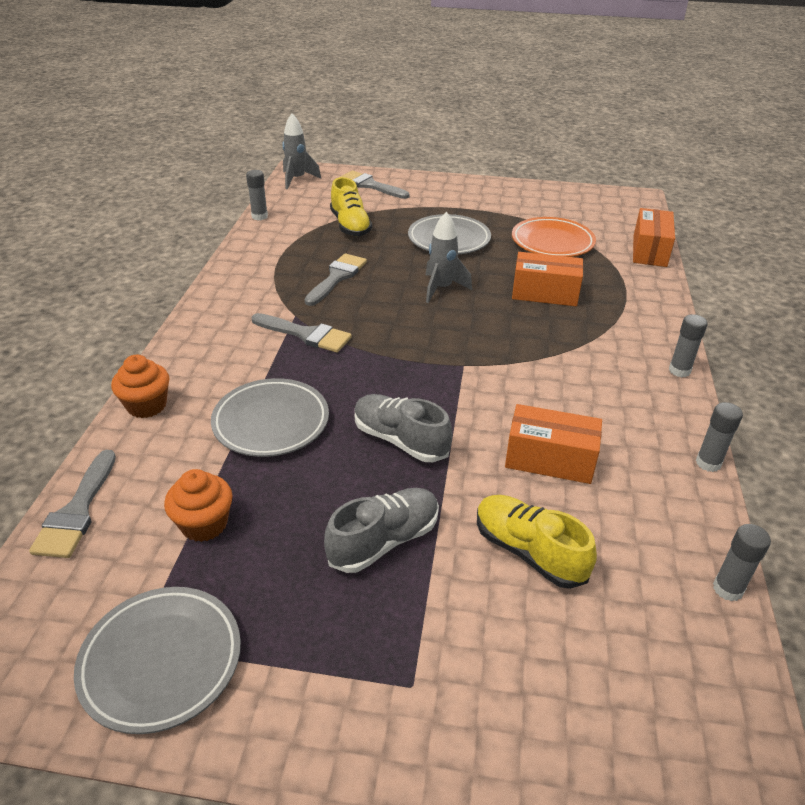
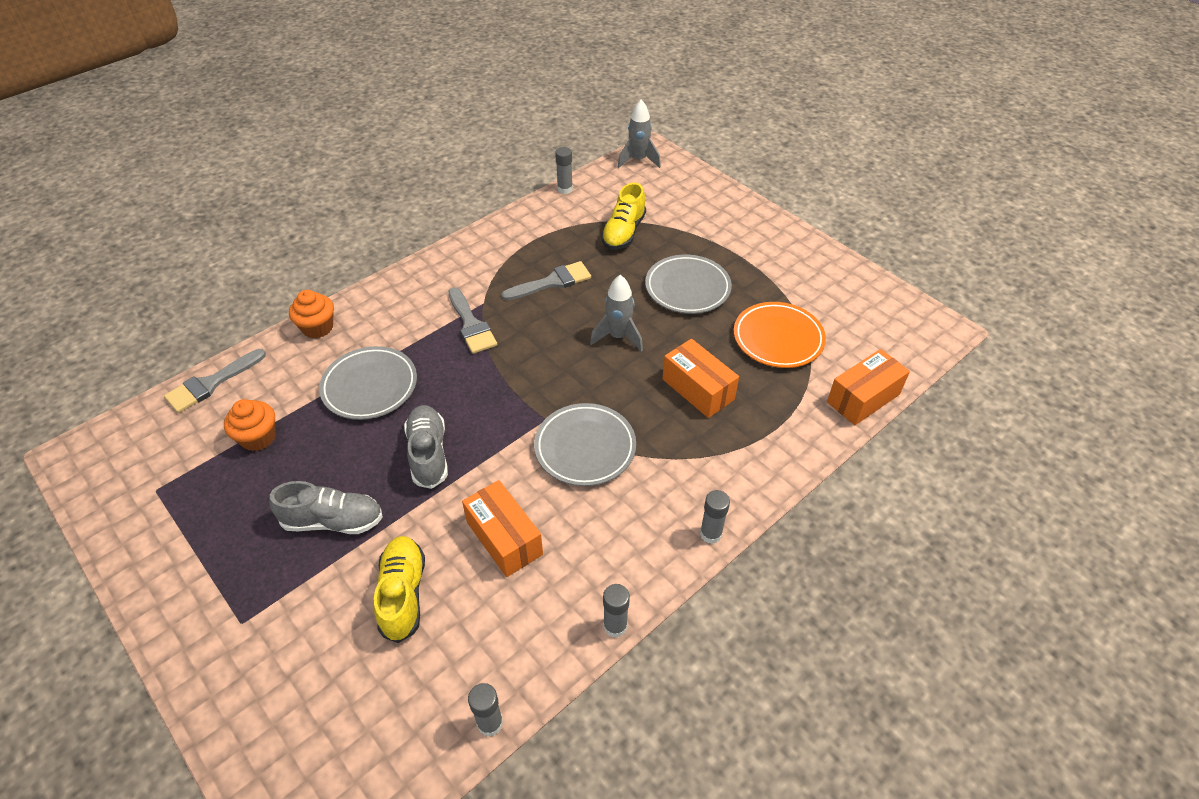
camera: 40 degrees right, 10 degrees up
grey plate [74,587,241,734] -> grey plate moved to [534,403,636,486]
grey brush [340,171,409,199] -> none

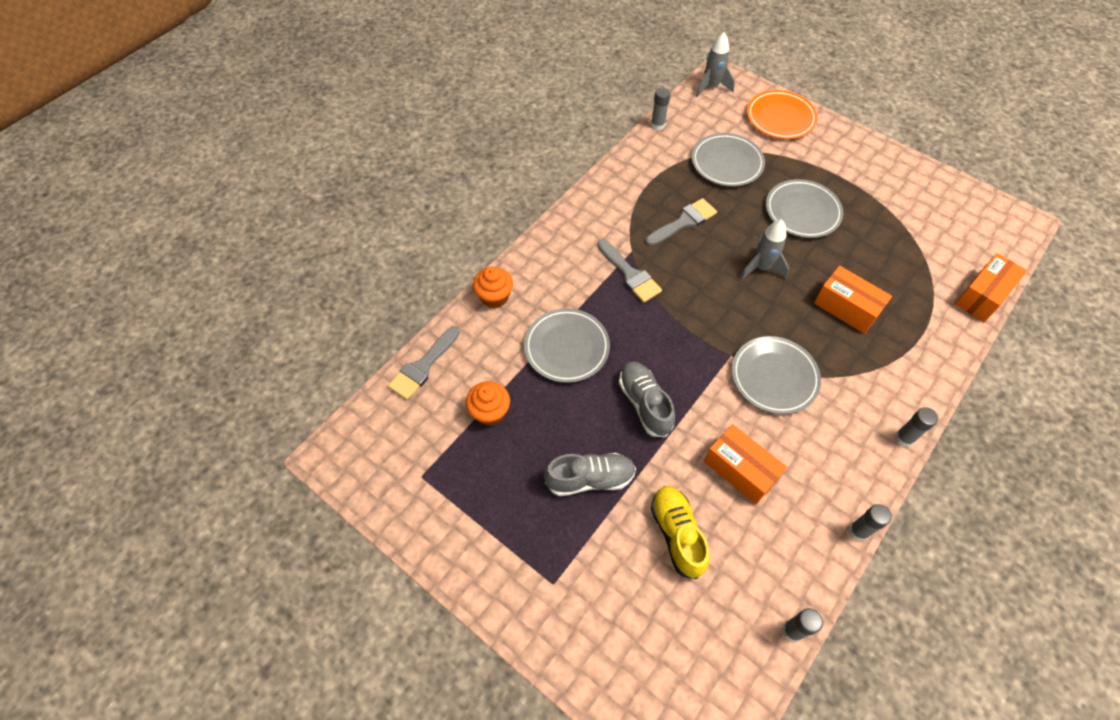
camera: 10 degrees left, 10 degrees up
yellow shoe [601,182,646,250] -> grey plate [692,133,765,187]
orange plate [734,302,826,368] -> orange plate moved to [747,90,817,139]

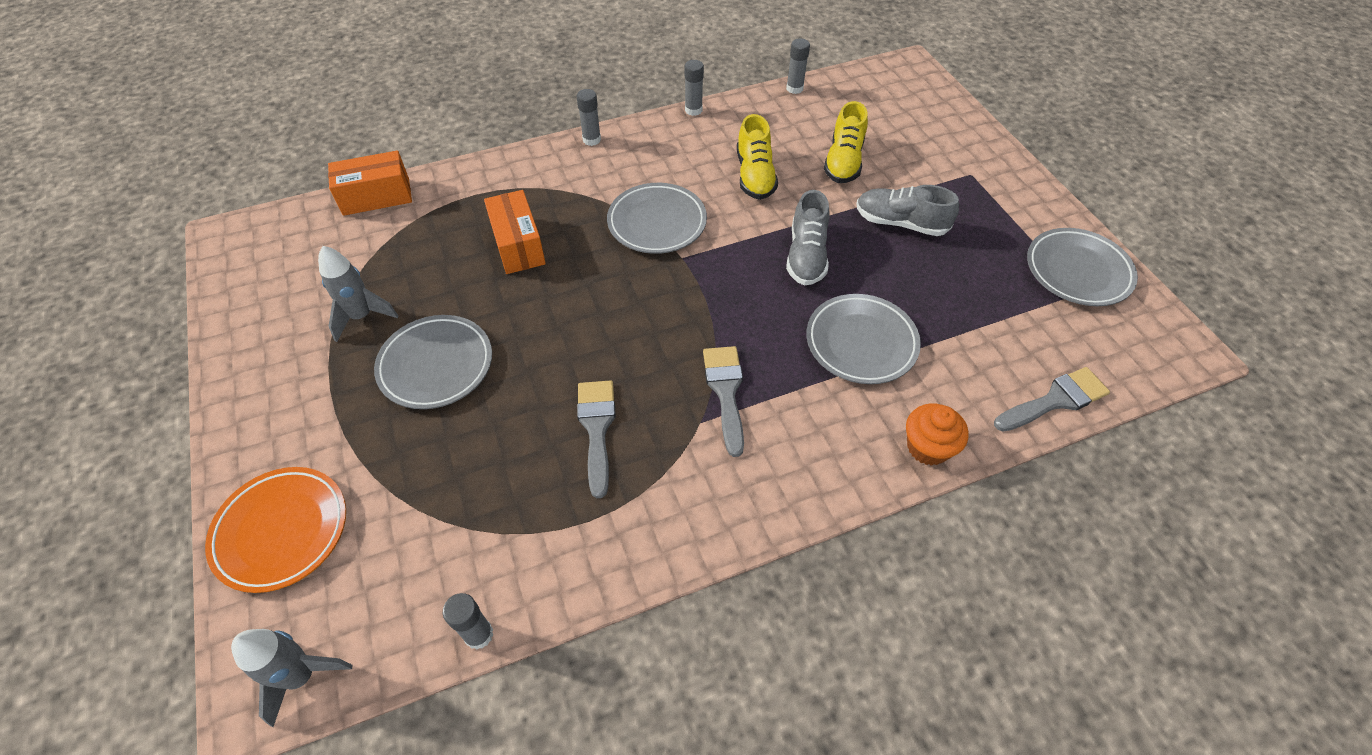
camera: 150 degrees left, 5 degrees down
orange cupcake [466,381,510,426] -> none
grey brush [646,198,717,246] -> grey brush turned 90 degrees clockwise [577,380,616,498]
grey plate [692,133,765,187] -> grey plate moved to [1027,228,1138,306]
orange box [704,424,787,505] -> yellow shoe [737,114,778,200]
grey rocket [740,219,789,279] -> grey rocket moved to [318,246,398,342]

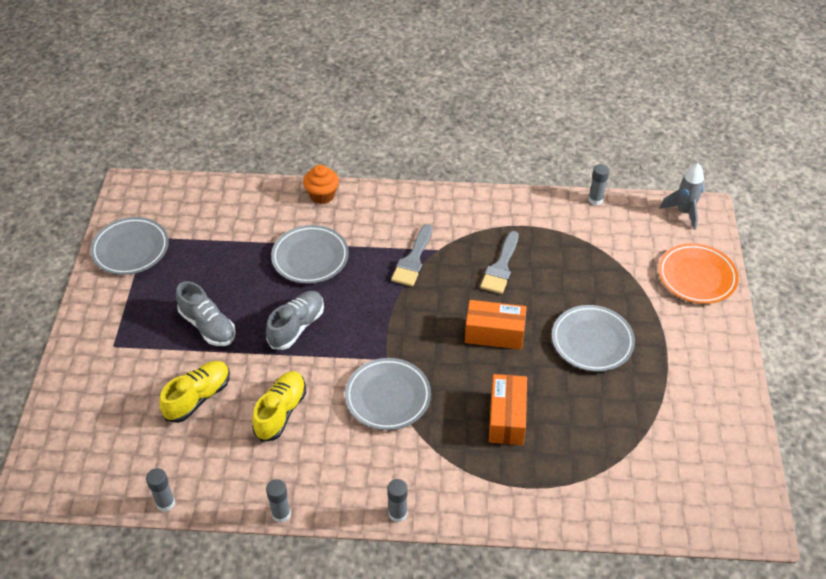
camera: 155 degrees left, 5 degrees down
grey rocket [318,246,398,342] -> none
orange box [328,150,412,216] -> orange box moved to [465,300,527,350]
grey brush [994,367,1110,432] -> none

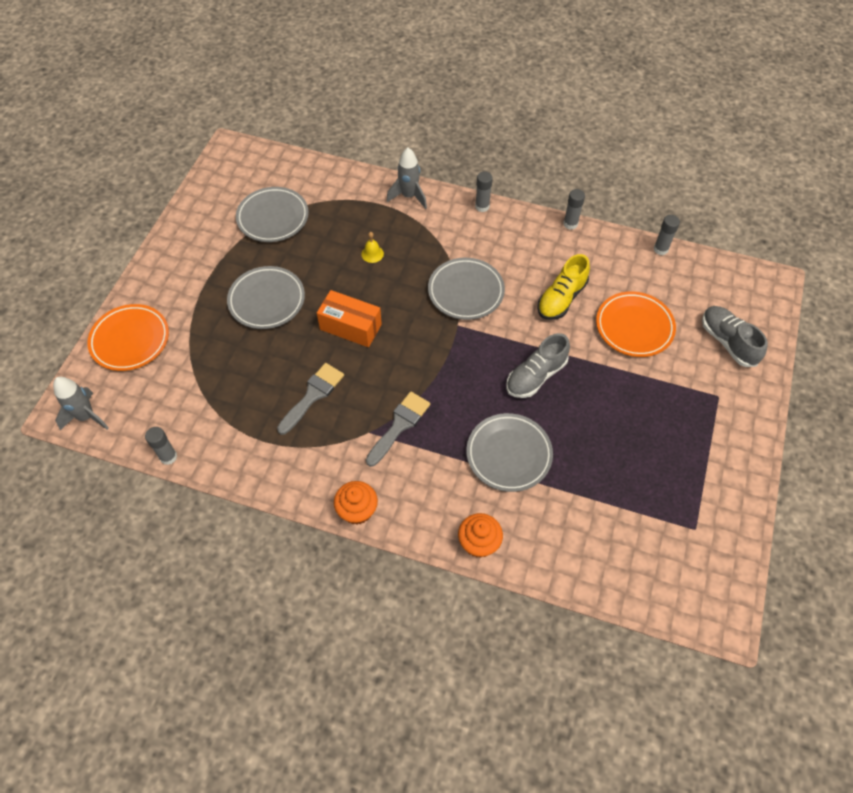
camera: 165 degrees left, 10 degrees up
grey plate [90,217,169,275] -> grey plate moved to [236,187,309,242]
yellow shoe [159,361,230,423] -> orange plate [596,291,676,357]
grey shoe [176,281,236,346] -> grey shoe moved to [702,306,768,367]
orange box [489,374,527,445] -> yellow bell [361,232,384,263]
none -> orange cupcake [334,481,378,525]
none -> grey rocket [386,148,427,209]

